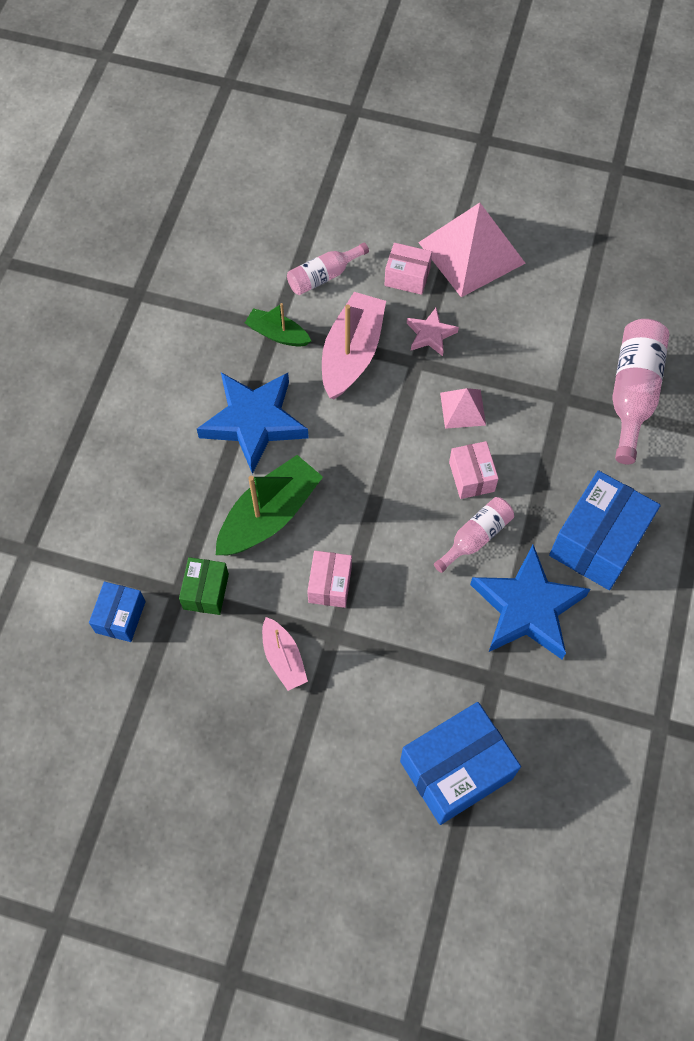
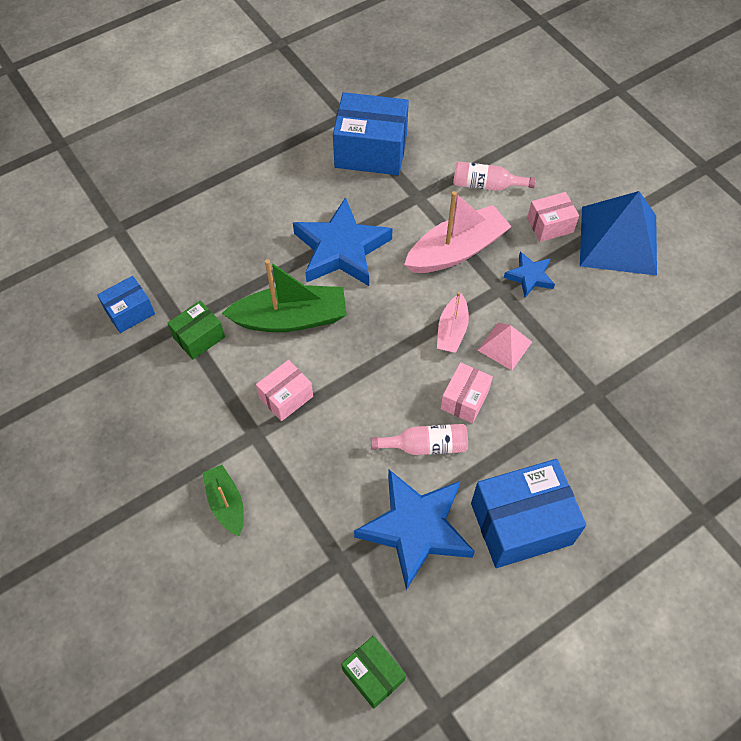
camera: 40 degrees right, 5 degrees down
green boat [245,303,311,347] -> green boat moved to [202,465,244,536]
pink boat [262,617,308,691] -> pink boat moved to [437,292,469,353]
pink box [384,243,432,295] -> pink box turned 75 degrees counterclockwise [527,192,579,242]
blue box [400,702,521,825] -> blue box moved to [333,92,409,175]
pink star [407,308,459,356] -> blue star [504,252,555,298]
pink pyramid [418,203,526,297] -> blue pyramid [580,191,657,276]
pink bottle [612,319,669,464] -> none
none -> green box [341,636,406,709]

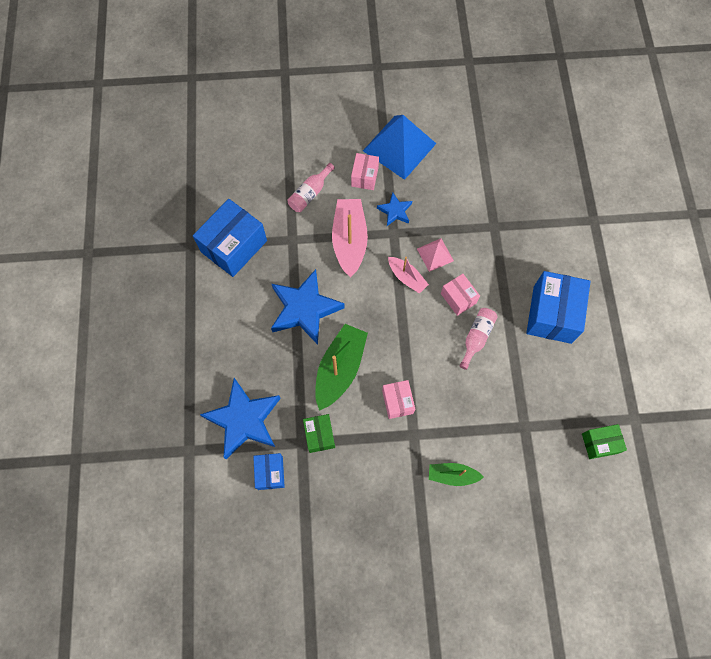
camera: 60 degrees left, 10 degrees up
blue star [354,470,475,590] -> blue star moved to [200,378,281,459]

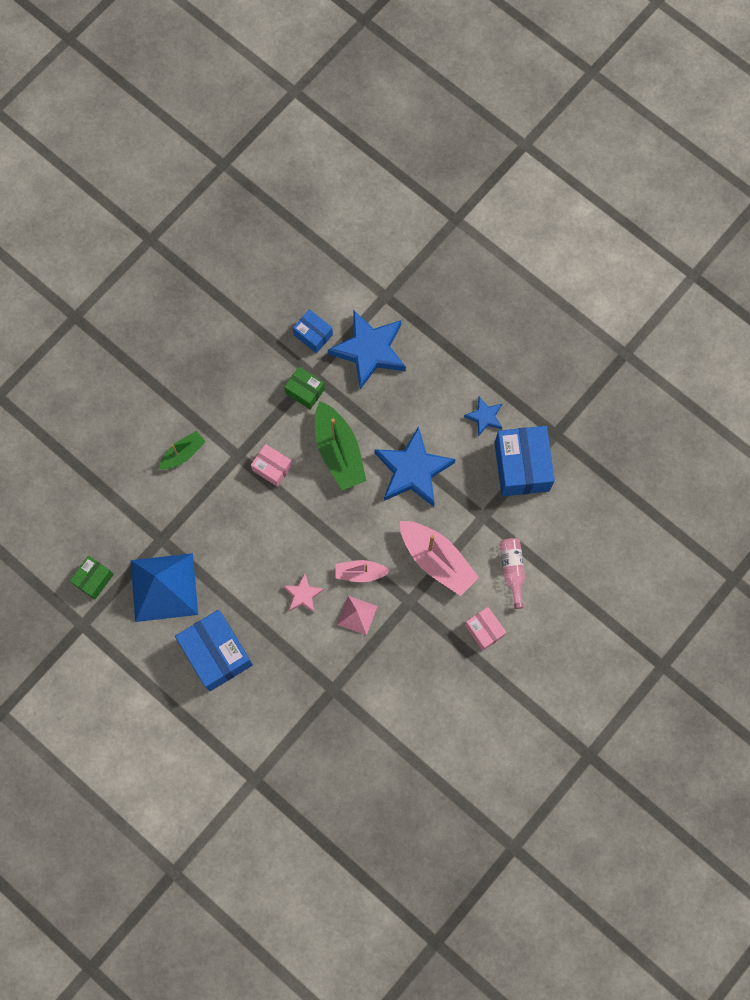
camera: 135 degrees right, 5 degrees up
blue pyramid [363,115,436,180] -> blue pyramid moved to [131,553,198,622]
blue star [377,192,412,226] -> blue star moved to [464,397,503,436]
pink box [441,274,480,316] -> pink star [283,573,324,613]
pink bottle [460,308,498,370] -> none

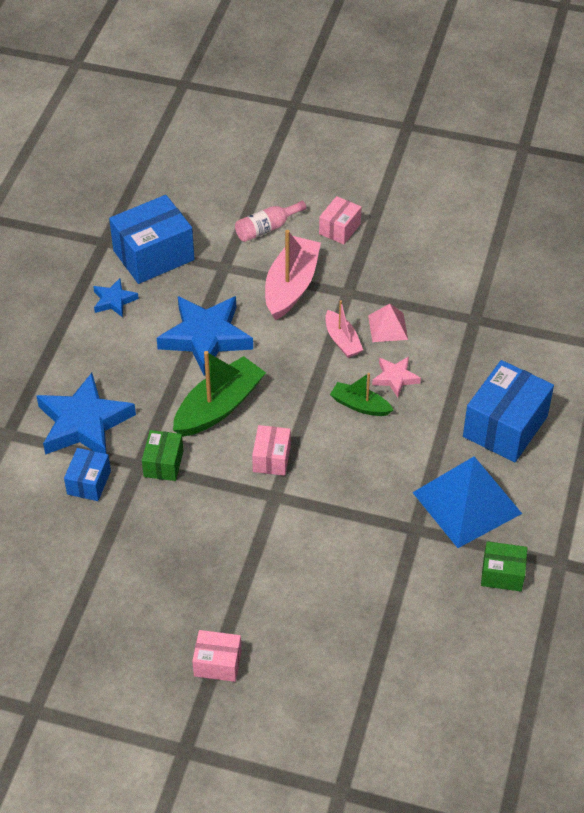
camera: 115 degrees left, 25 degrees down
green boat [159,431,206,470] -> green boat moved to [330,373,393,416]
none -> pink box [192,630,242,682]

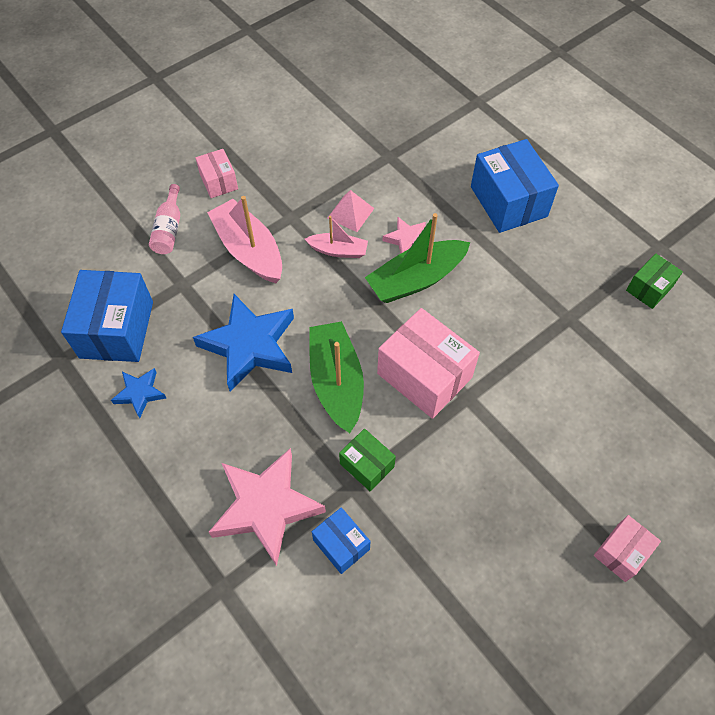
camera: 55 degrees left, 10 degrees up
blue star [36,373,136,455] -> pink star [209,448,326,566]
pink box [252,425,291,476] -> pink box [377,308,480,419], size x1.85
green boat [330,373,393,416] -> green boat [365,213,470,303], size x1.76
blue pyramid [412,456,522,548] -> none

